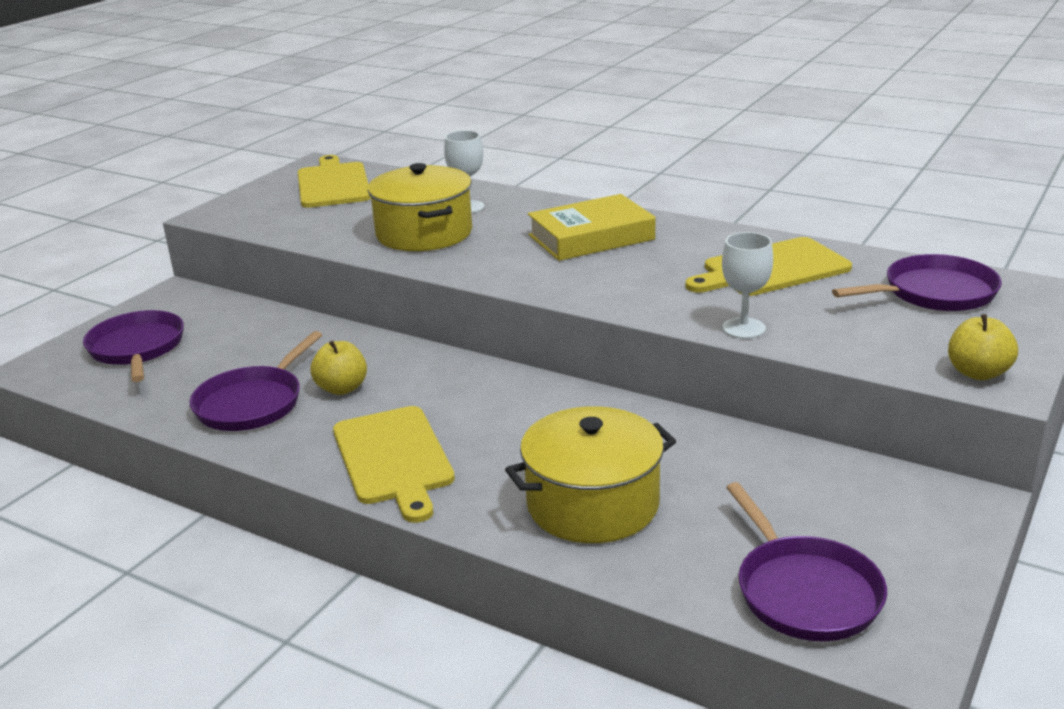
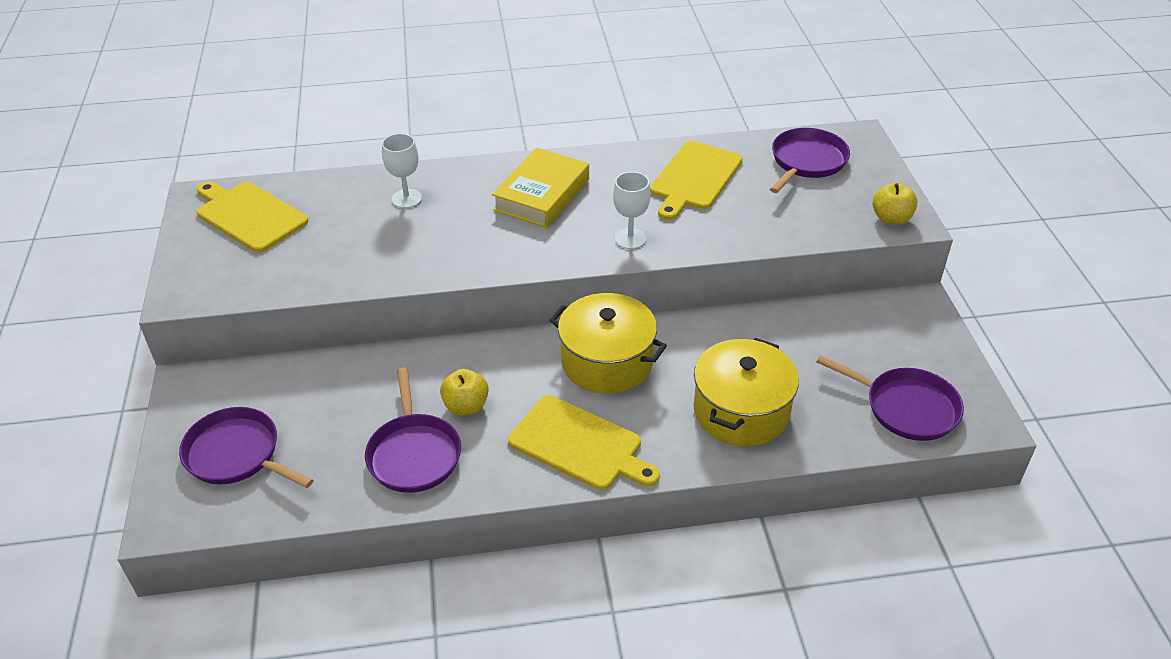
camera: 40 degrees left, 15 degrees up
yellow pot [368,163,472,251] -> yellow pot moved to [549,293,667,394]
white goblet [722,232,773,339] -> white goblet moved to [613,172,651,249]

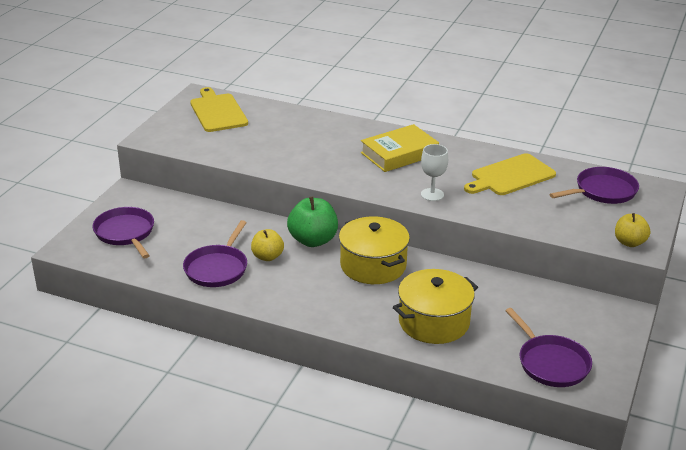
camera: 30 degrees right, 10 degrees down
white goblet [382,133,422,208] -> none
yellow cutting board [508,395,660,490] -> none
none -> green apple [287,197,338,247]

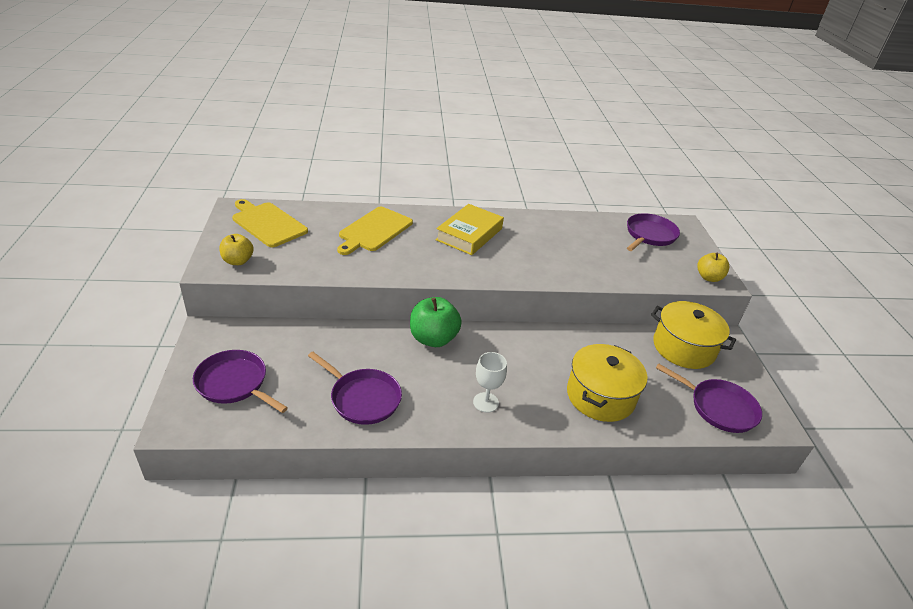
camera: 30 degrees left, 5 degrees up
purple pan [183,220,247,287] -> purple pan turned 45 degrees counterclockwise [308,352,402,425]
yellow apple [251,229,284,261] -> yellow apple moved to [219,234,254,265]
yellow pot [339,216,410,284] -> yellow pot moved to [651,301,736,369]
white goblet [421,144,448,201] -> white goblet moved to [473,352,507,413]
yellow cutting board [464,153,556,195] -> yellow cutting board moved to [337,207,413,255]

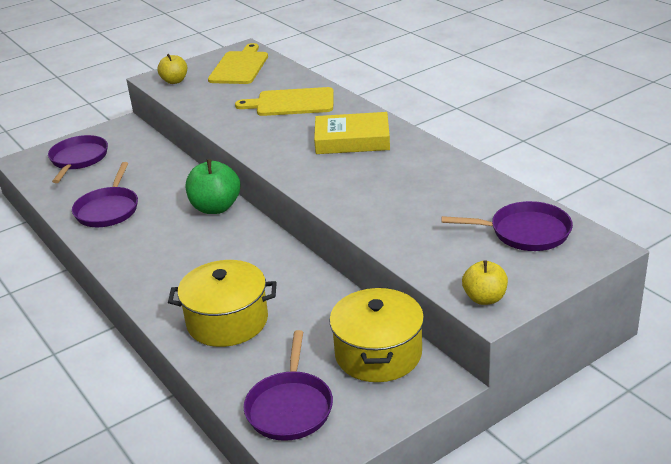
camera: 65 degrees right, 5 degrees down
white goblet [473,352,507,413] -> none

